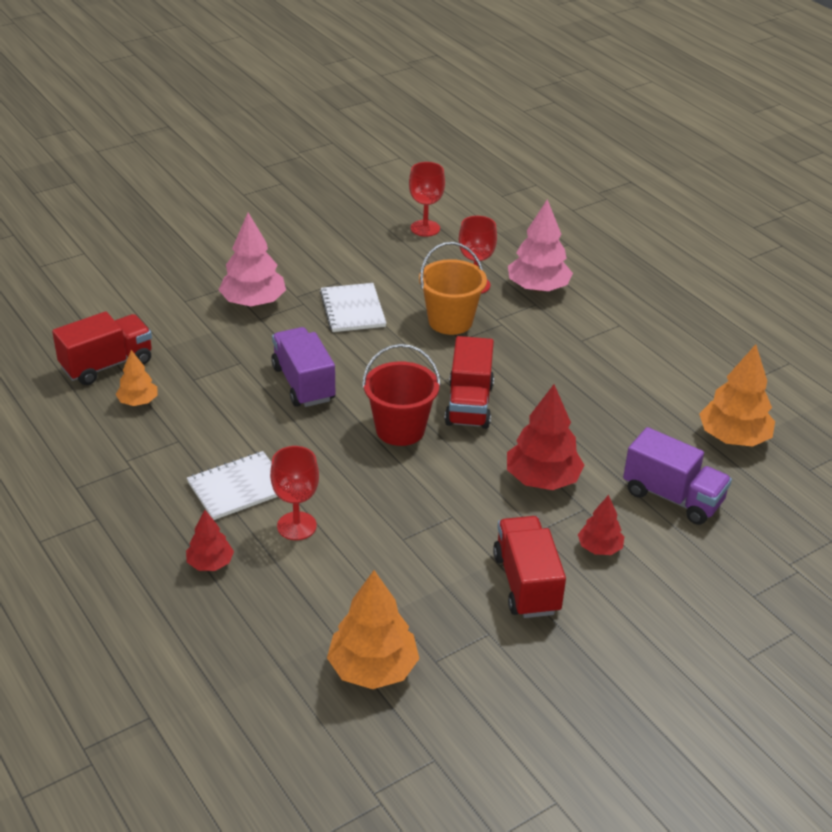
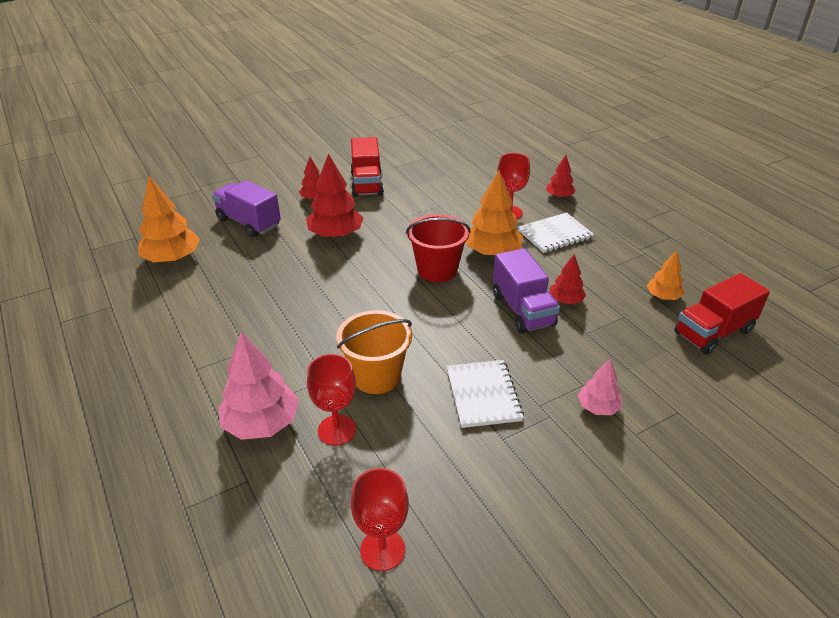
camera: 175 degrees left, 0 degrees up
pink tree [219,213,286,307] -> pink tree [578,359,622,415], size x0.57
orange tree [327,570,419,689] -> orange tree moved to [466,170,523,256]
red truck [445,336,494,429] -> none
none -> red tree [550,254,586,304]

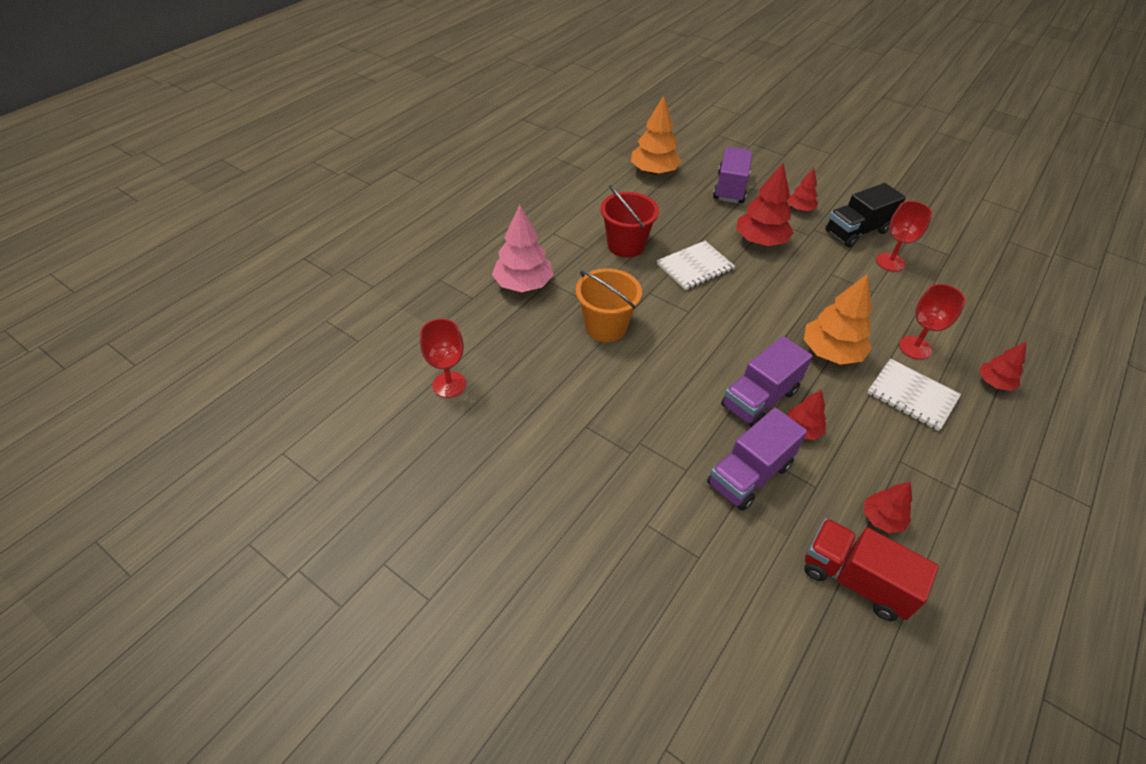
camera: 65 degrees right, 10 degrees up
red goblet [307,354,356,446] -> red goblet moved to [876,201,933,272]
red truck [350,137,384,197] -> black truck [825,183,906,248]
red bucket [406,214,471,282] -> red bucket moved to [600,185,659,258]
white notebook [446,360,524,428] -> white notebook moved to [657,241,735,290]
pink tree [578,359,622,415] -> none
orange tree [647,251,684,300] -> red tree [864,481,912,533]
none -> purple truck [707,407,807,511]

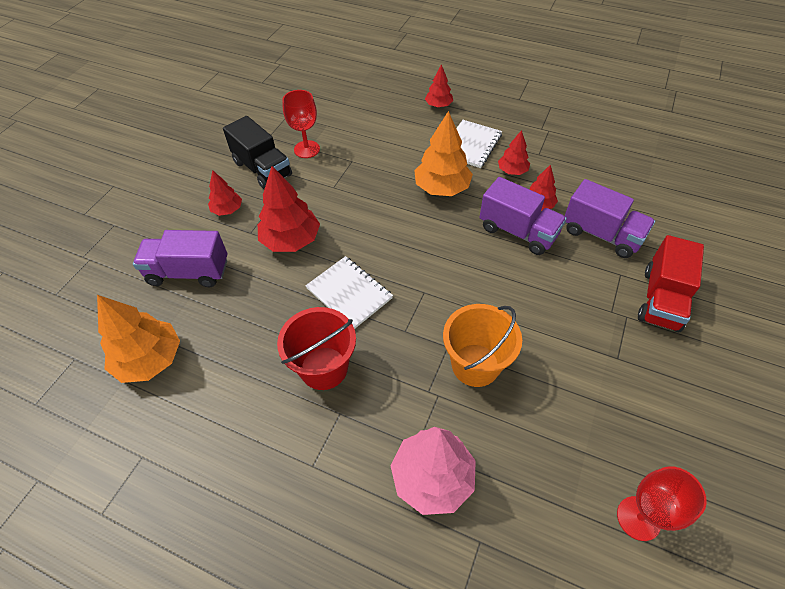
camera: 100 degrees left, 5 degrees up
red truck [804,518,939,621] -> red truck moved to [638,235,704,332]
red tree [864,481,912,533] -> red tree moved to [498,130,530,175]
red goblet [899,284,965,360] -> none

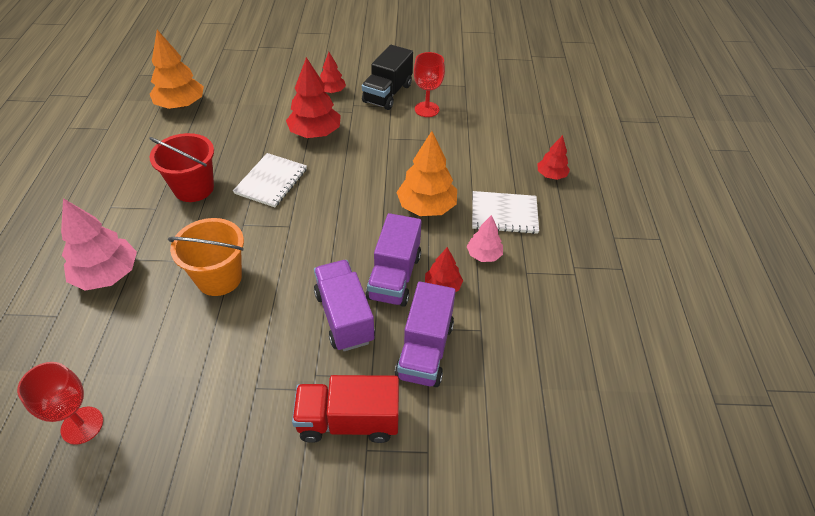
camera: 65 degrees right, 5 degrees down
purple truck [133,230,227,287] -> purple truck moved to [314,260,375,351]
red tree [498,130,530,175] -> pink tree [467,215,503,262]

